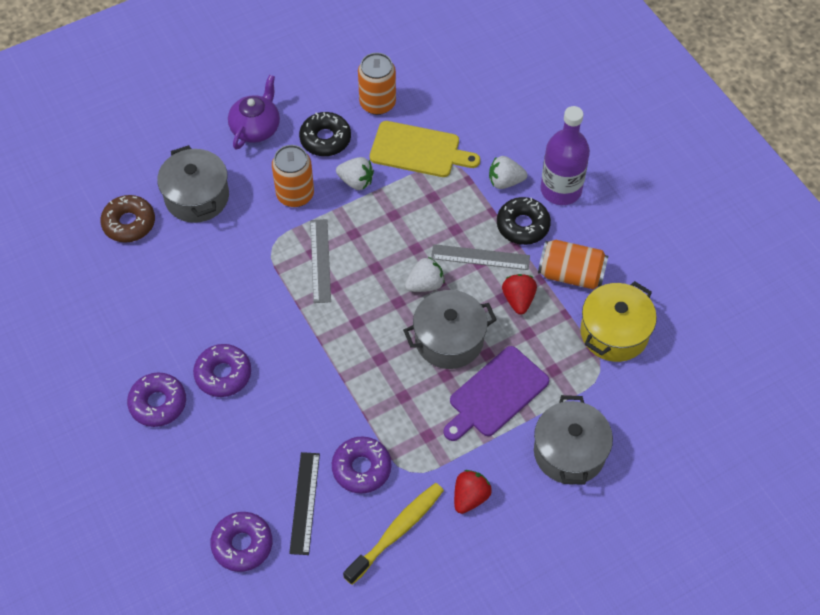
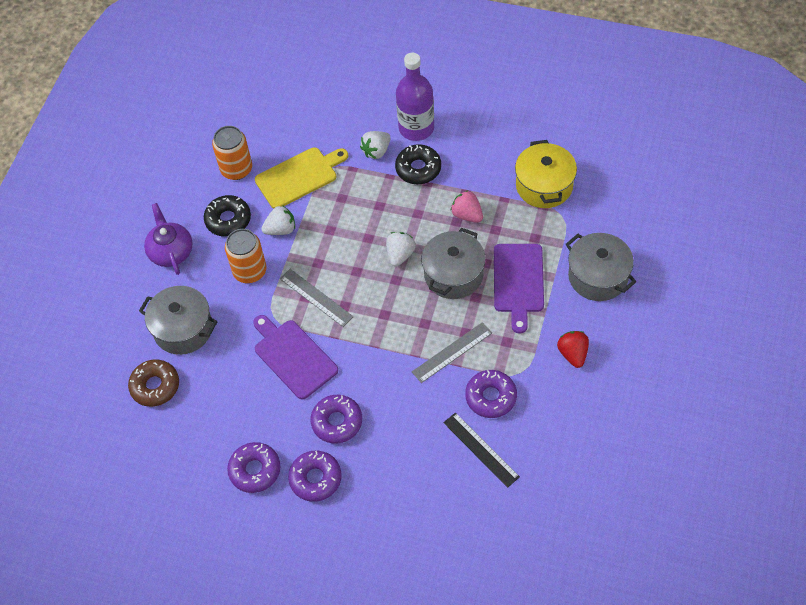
camera: 40 degrees left, 0 degrees up
purple donut [210,512,272,572] -> purple donut moved to [227,442,281,493]
yellow toothbrush [343,483,444,585] -> none
grey ruler [431,244,530,270] -> grey ruler moved to [412,322,492,383]
red strawberry [502,274,537,315] -> pink strawberry [450,190,483,223]
orange can [538,240,608,290] -> none
none -> purple cutting board [253,315,338,399]

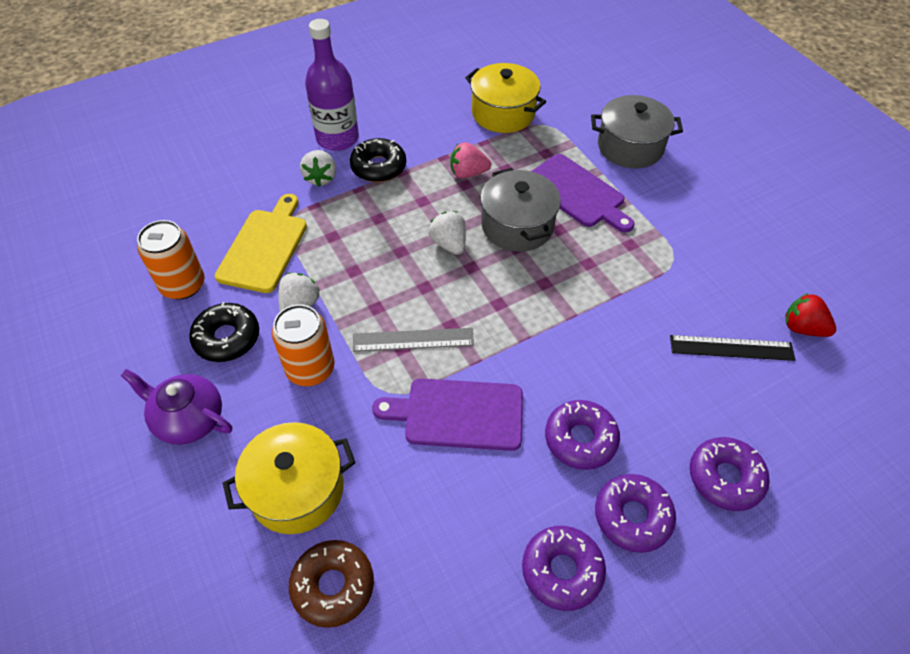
camera: 50 degrees left, 5 degrees down
grey pot [139,286,218,355] -> yellow pot [222,422,355,534]
grey ruler [412,322,492,383] -> none
purple donut [465,370,517,418] -> purple donut moved to [690,437,770,511]
red strawberry [557,331,589,368] -> red strawberry moved to [785,293,836,337]

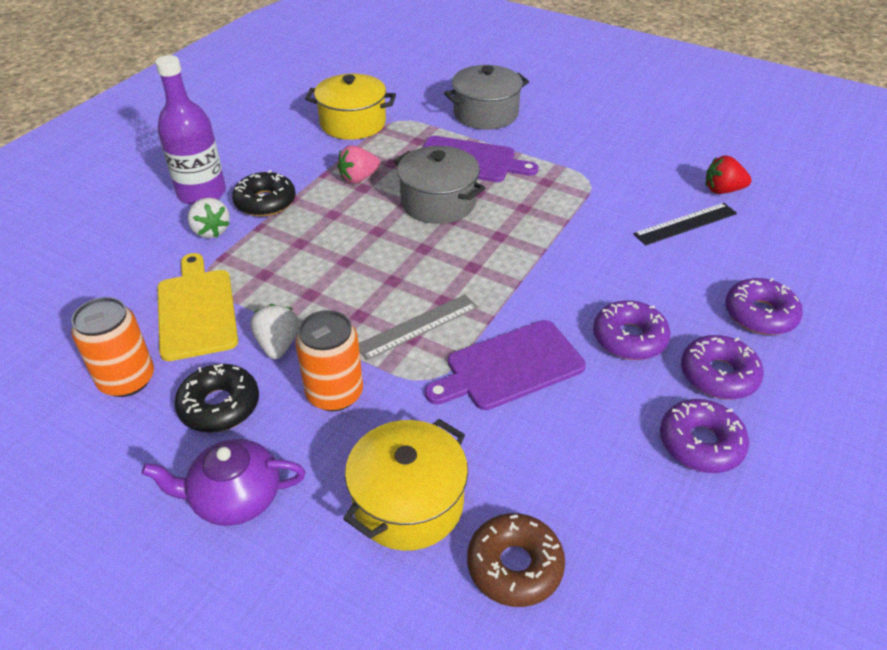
camera: 30 degrees left, 10 degrees down
white strawberry [429,211,466,255] -> none

